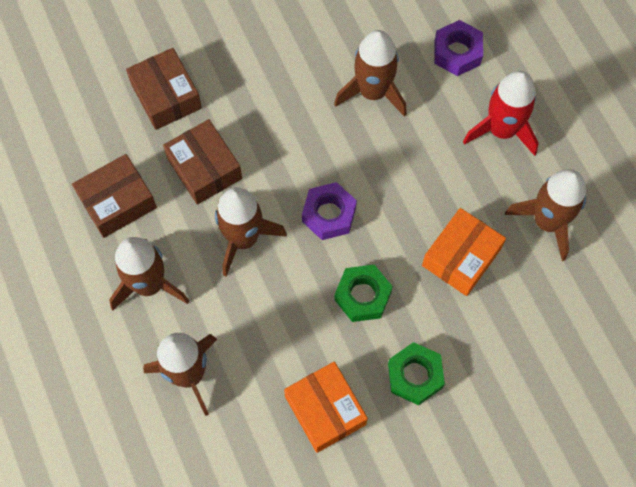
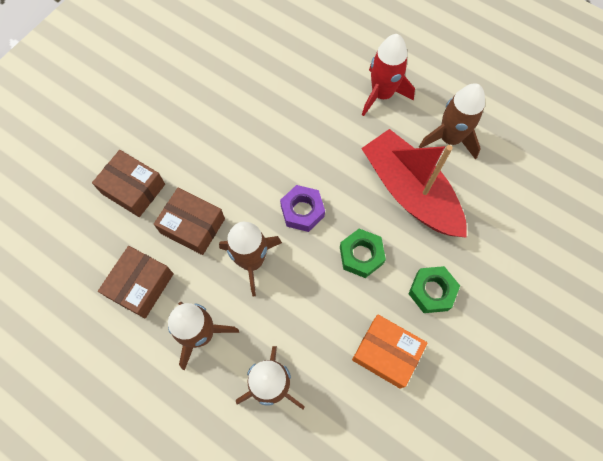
camera: 30 degrees left, 0 degrees up
brown rocket [334,30,407,117] -> none
orange box [422,208,506,296] -> red boat [361,129,467,238]
purple nut [434,20,483,76] -> none

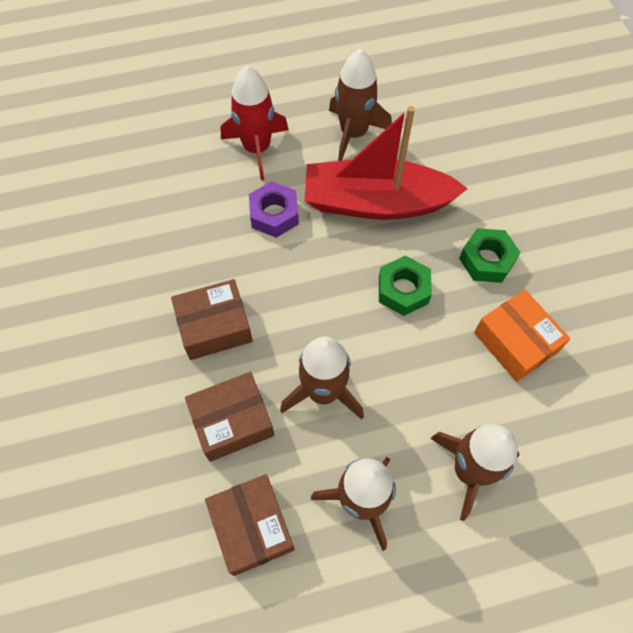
camera: 50 degrees left, 5 degrees down
brown box [92,150,165,217] -> brown box moved to [171,279,253,360]
purple nut [280,185,325,232] -> purple nut moved to [249,181,299,238]
orange box [352,315,427,389] -> orange box turned 75 degrees clockwise [474,290,570,382]

